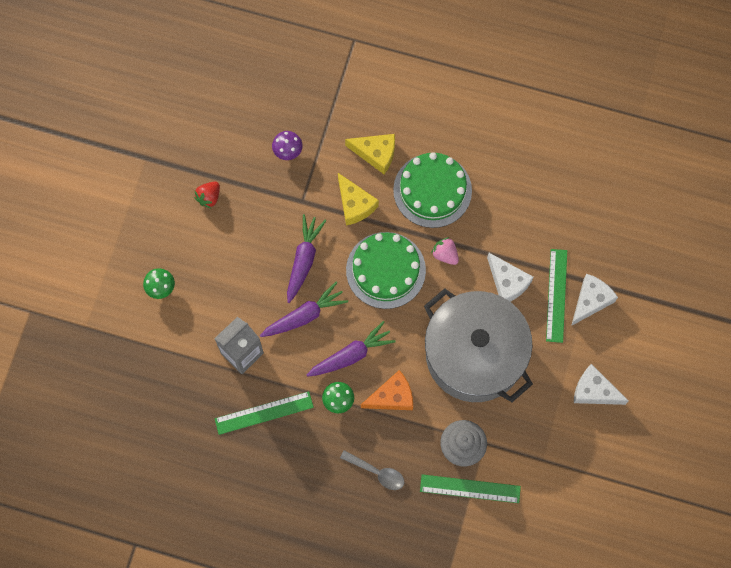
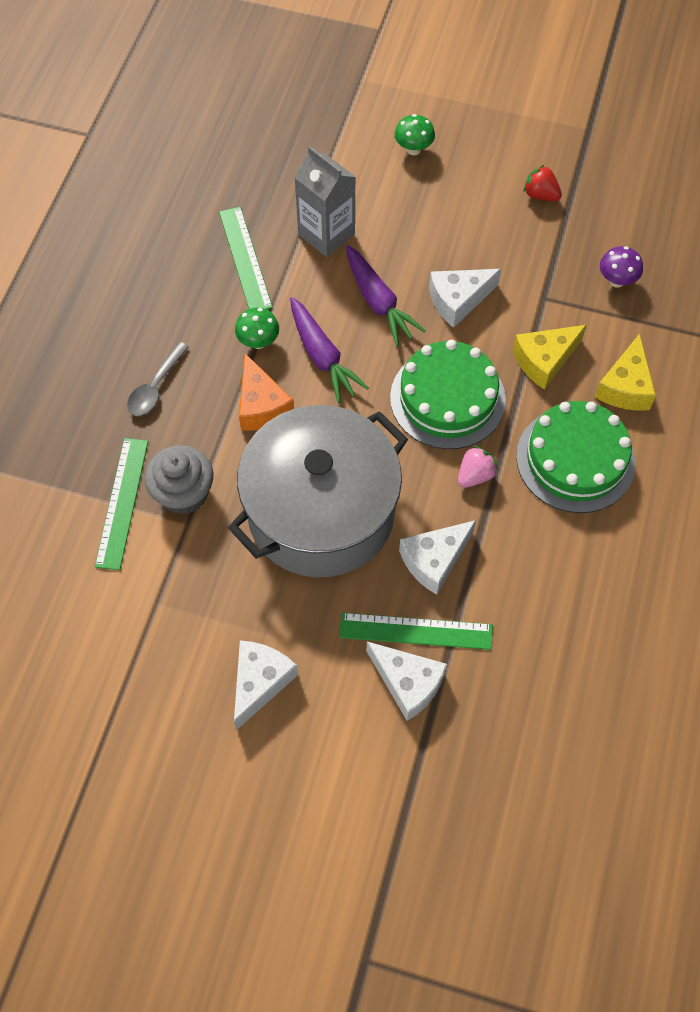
camera: 90 degrees right, 10 degrees down
purple carrot [287,214,326,303] -> white cheese [429,269,501,328]

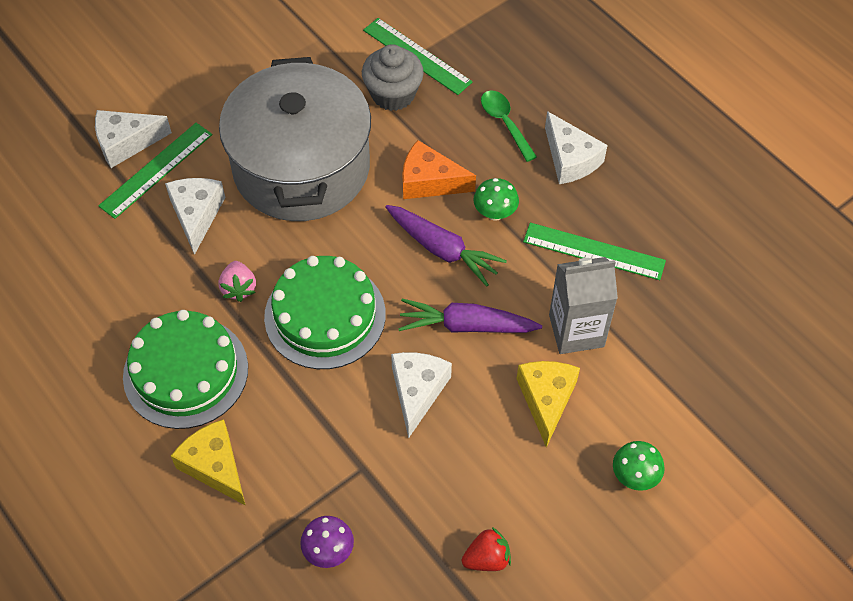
camera: 125 degrees right, 5 degrees down
grey spoon [127,342,189,416] -> green spoon [481,90,537,162]
white cheese [234,641,298,730] -> white cheese moved to [545,111,608,184]
purple carrot [290,297,369,403] -> purple carrot turned 150 degrees counterclockwise [385,205,507,286]
yellow cheese [513,325,587,390] -> yellow cheese moved to [517,361,580,447]

